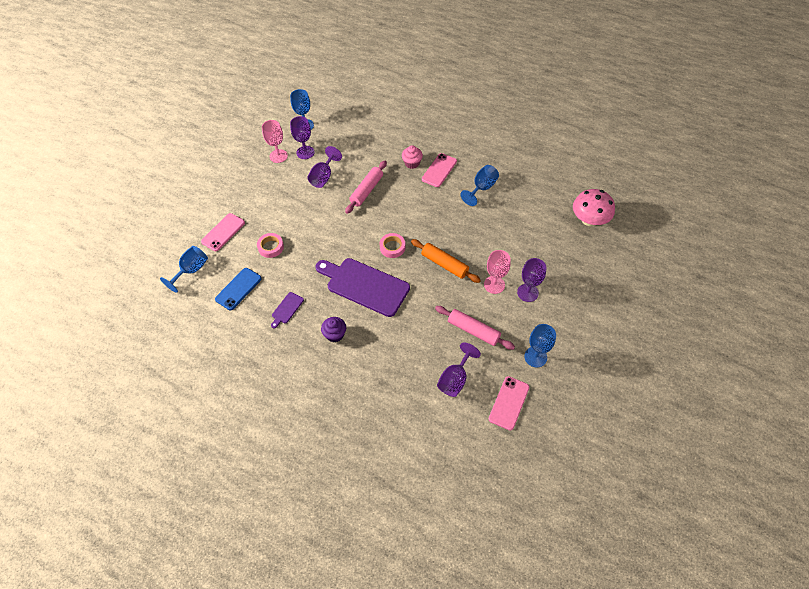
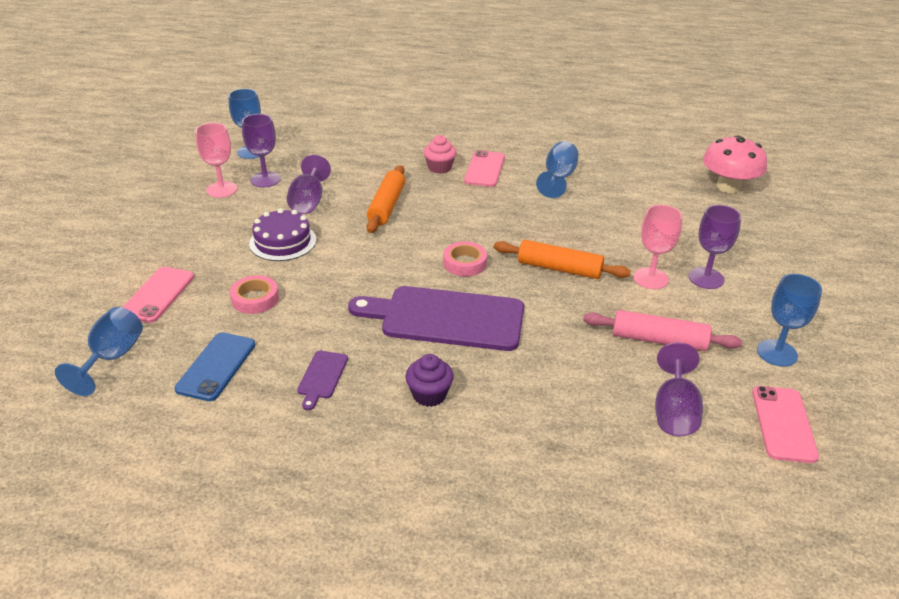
camera: 20 degrees left, 20 degrees down
pink rolling pin [345,161,387,214] -> orange rolling pin [367,165,405,233]
none -> purple cake [249,208,316,261]

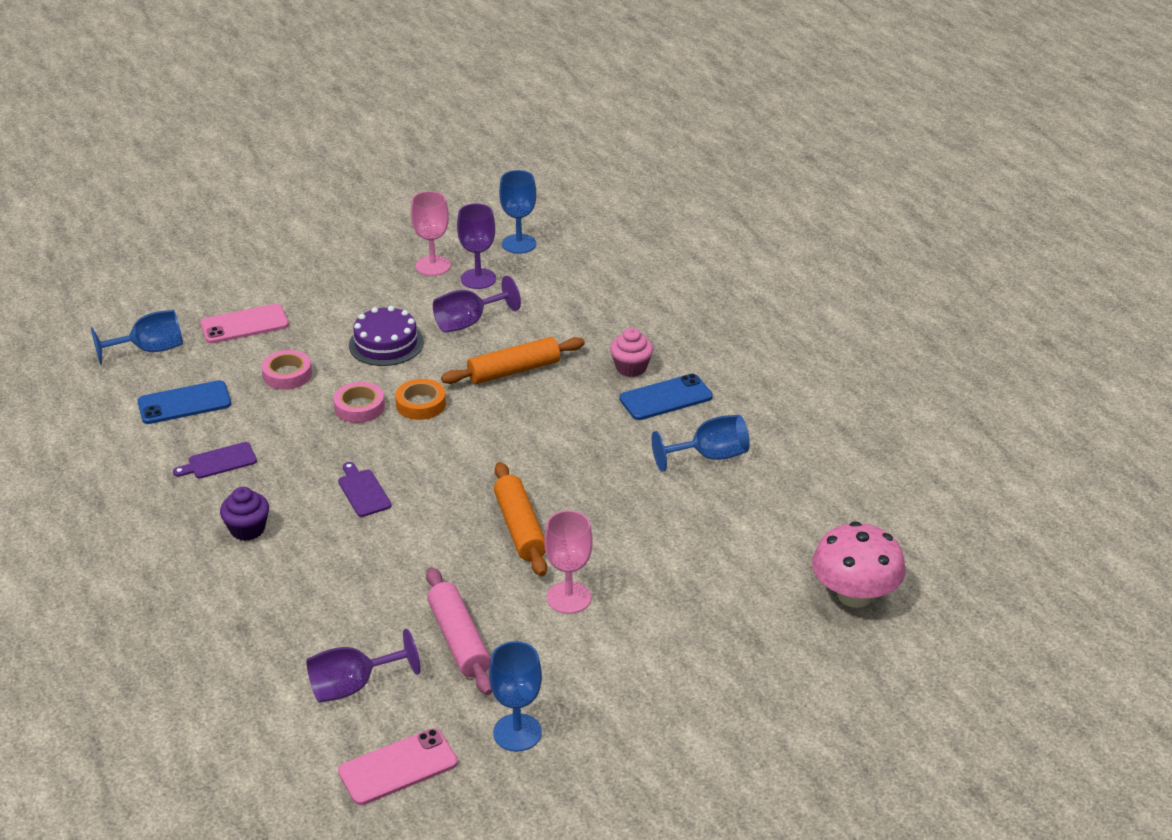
camera: 55 degrees right, 0 degrees up
purple cutting board [348,286,524,351] -> purple cutting board [338,462,392,517], size x0.42
pink tape [443,242,487,276] -> pink tape moved to [334,382,385,423]
pink phone [464,150,505,187] -> blue phone [619,374,713,420]
purple goblet [689,205,741,289] -> none
none -> orange tape [395,379,446,420]

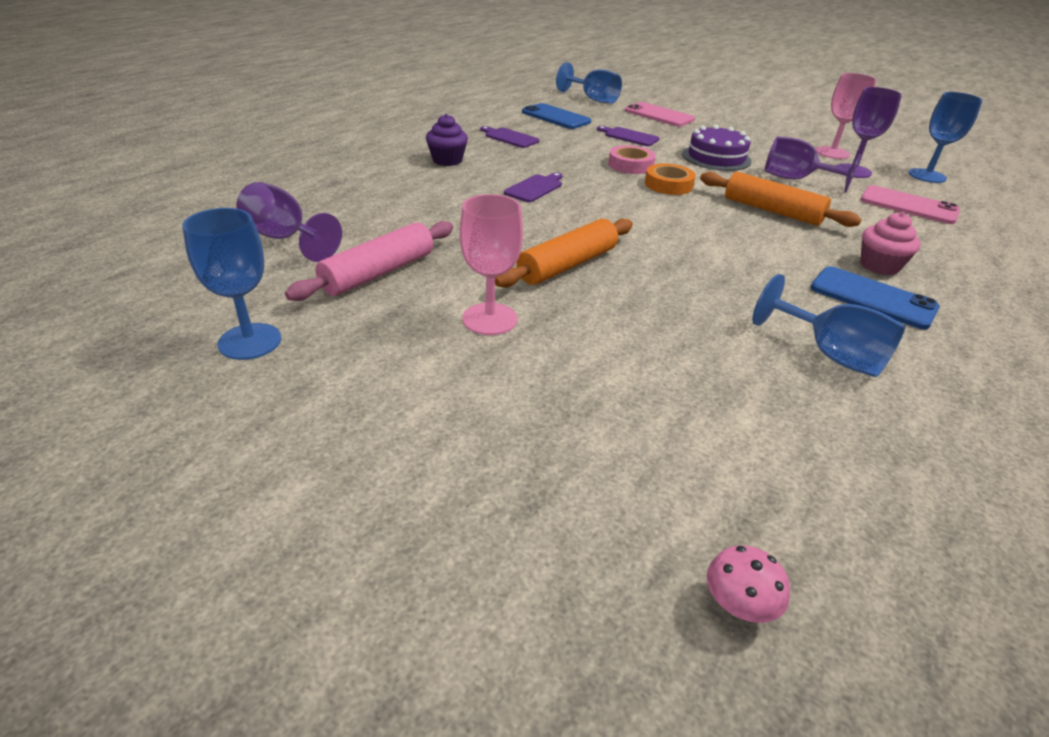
camera: 60 degrees right, 0 degrees up
pink tape [262,350,312,390] -> purple cutting board [597,126,660,146]
pink phone [338,728,458,805] -> pink phone moved to [861,185,960,224]
pink mushroom [812,521,906,608] -> pink mushroom [707,545,790,623], size x0.43

